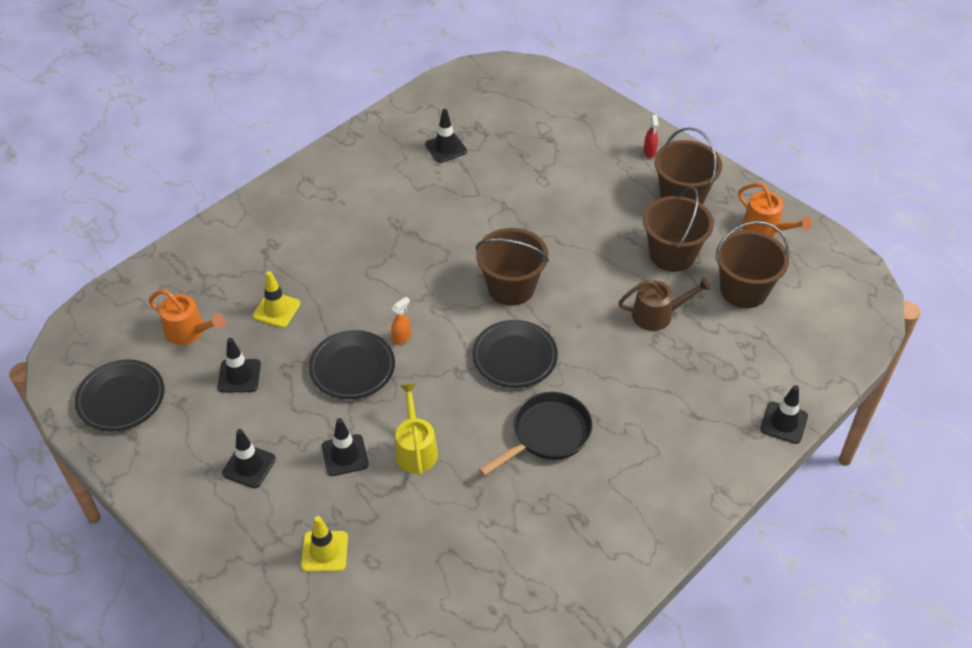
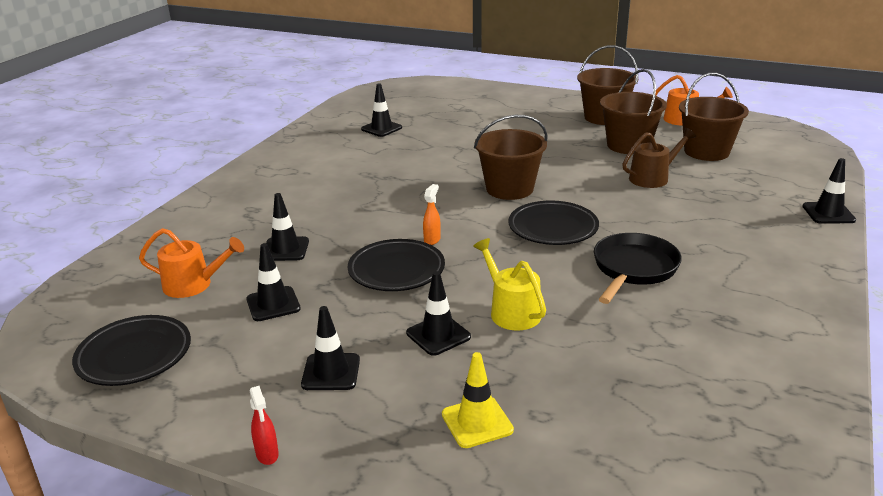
camera: 20 degrees left, 20 degrees down
yellow traffic cone [253,271,301,328] -> black traffic cone [266,193,309,261]
red spray bottle [644,115,659,158] -> red spray bottle moved to [250,386,279,465]

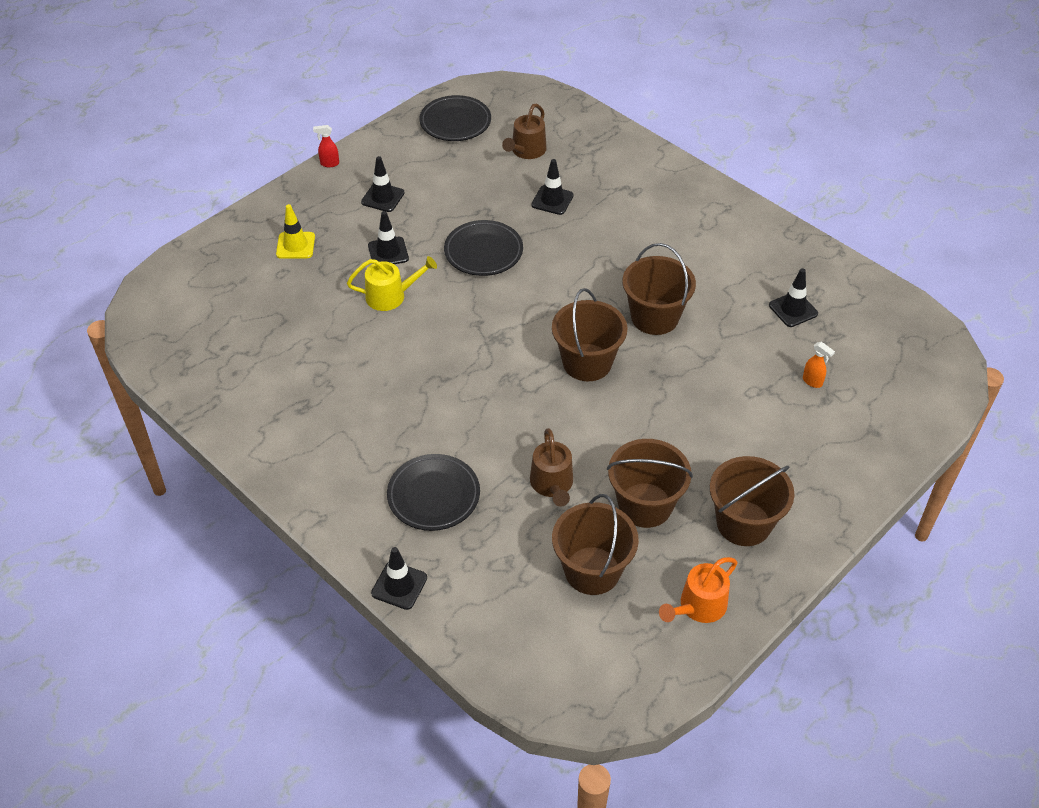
camera: 110 degrees right, 20 degrees up
orange watering can [139,228,244,298] -> brown watering can [502,104,547,159]
black traffic cone [246,243,301,321] -> none
orange spray bottle [423,184,441,245] -> orange spray bottle moved to [803,342,835,388]
black plate [508,201,599,245] -> black plate moved to [387,454,480,531]
black pan [594,233,682,304] -> none
none -> brown bucket [622,243,696,335]

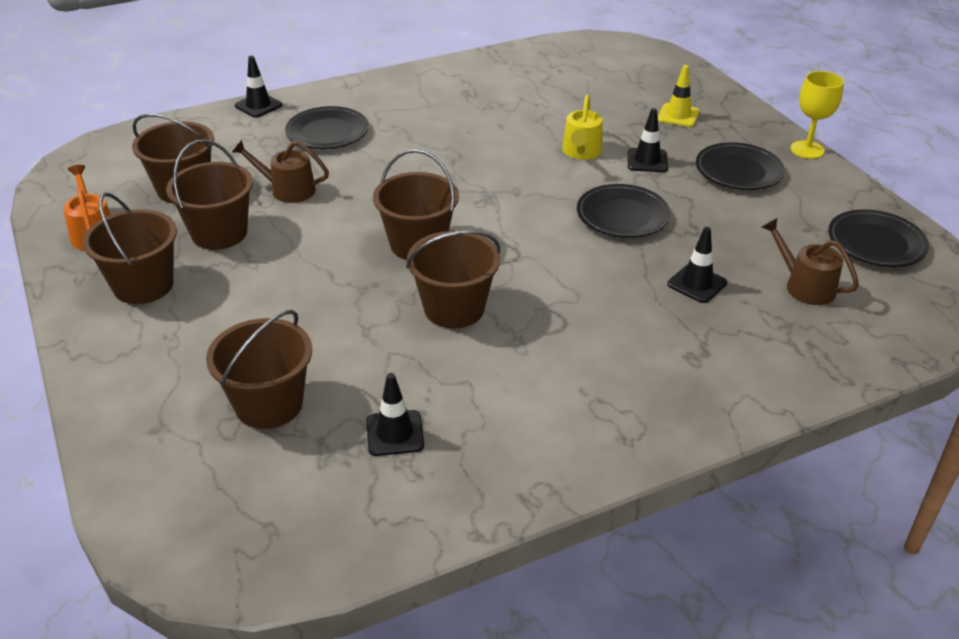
camera: 110 degrees right, 10 degrees down
red spray bottle [313,125,339,167] -> yellow goblet [791,71,844,159]
black traffic cone [361,156,405,212] -> black plate [696,142,785,190]
orange spray bottle [803,342,835,388] -> brown bucket [206,310,312,429]

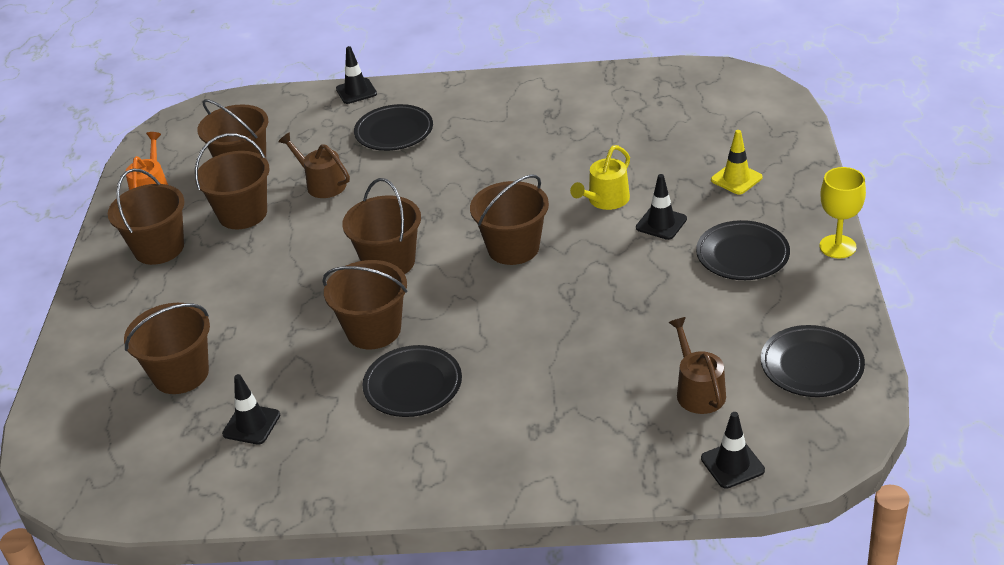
camera: 30 degrees right, 0 degrees up
black plate [577,184,670,238] -> black plate moved to [363,345,462,417]
black traffic cone [667,227,727,303] -> black traffic cone moved to [701,412,765,489]
none -> brown bucket [470,174,549,265]

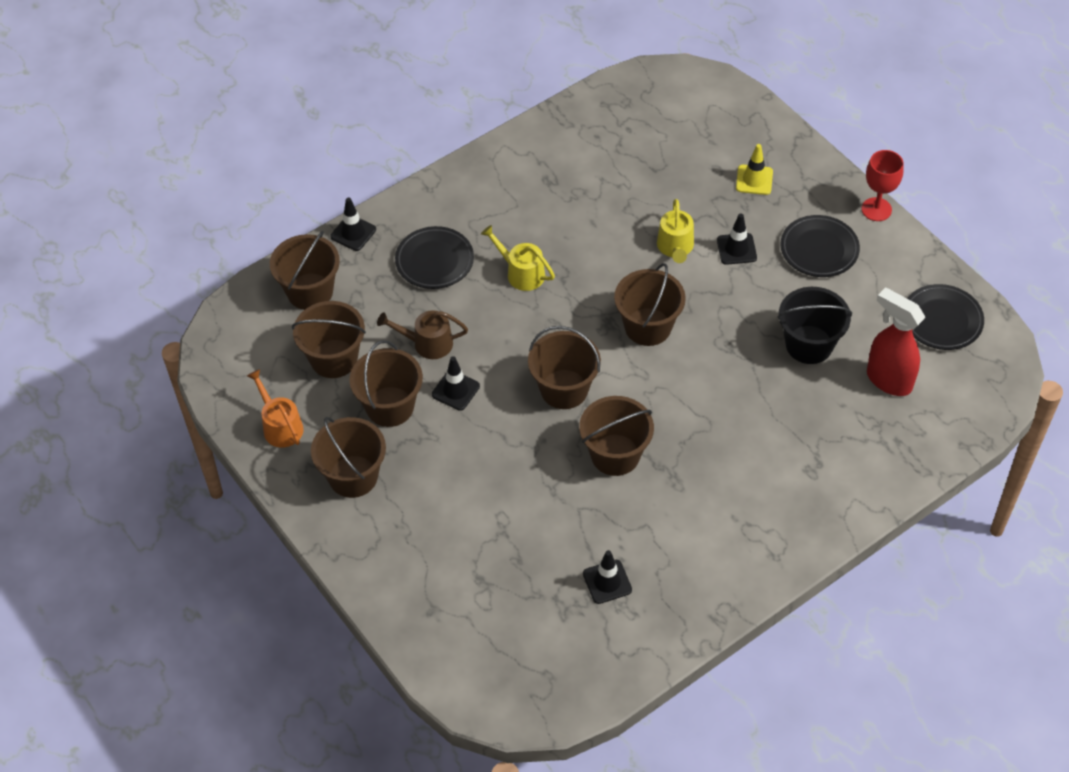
camera: 40 degrees left, 15 degrees up
brown bucket [124,303,210,394] -> brown bucket moved to [270,231,340,310]
black plate [363,345,462,417] -> none
brown watering can [668,317,726,414] -> red spray bottle [867,287,925,396]
black traffic cone [701,412,765,489] -> black traffic cone moved to [432,356,480,411]
yellow goblet [820,167,866,258] -> red goblet [862,150,904,221]
none -> yellow watering can [481,225,555,291]
none -> black bucket [777,287,852,364]

